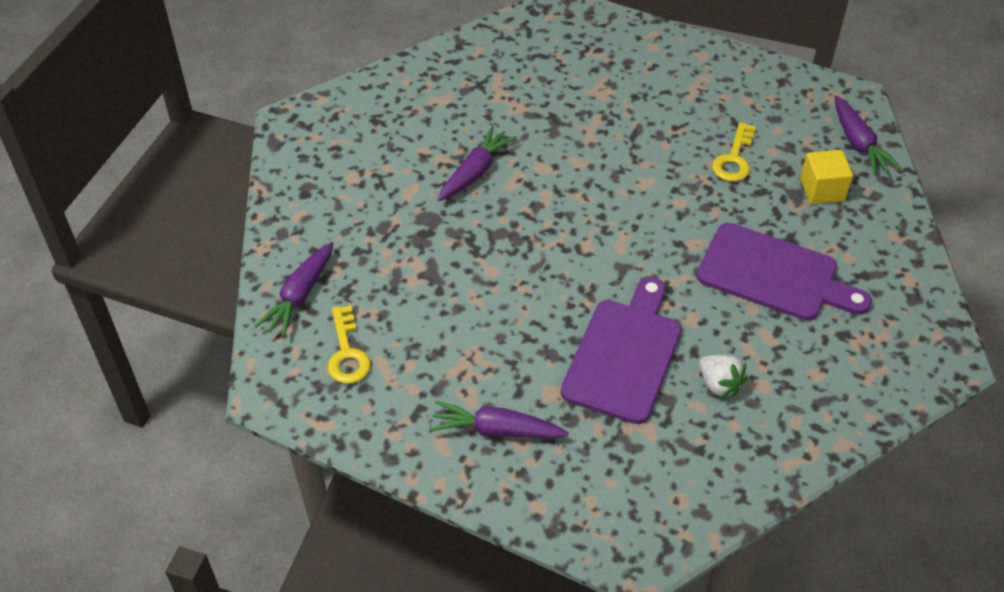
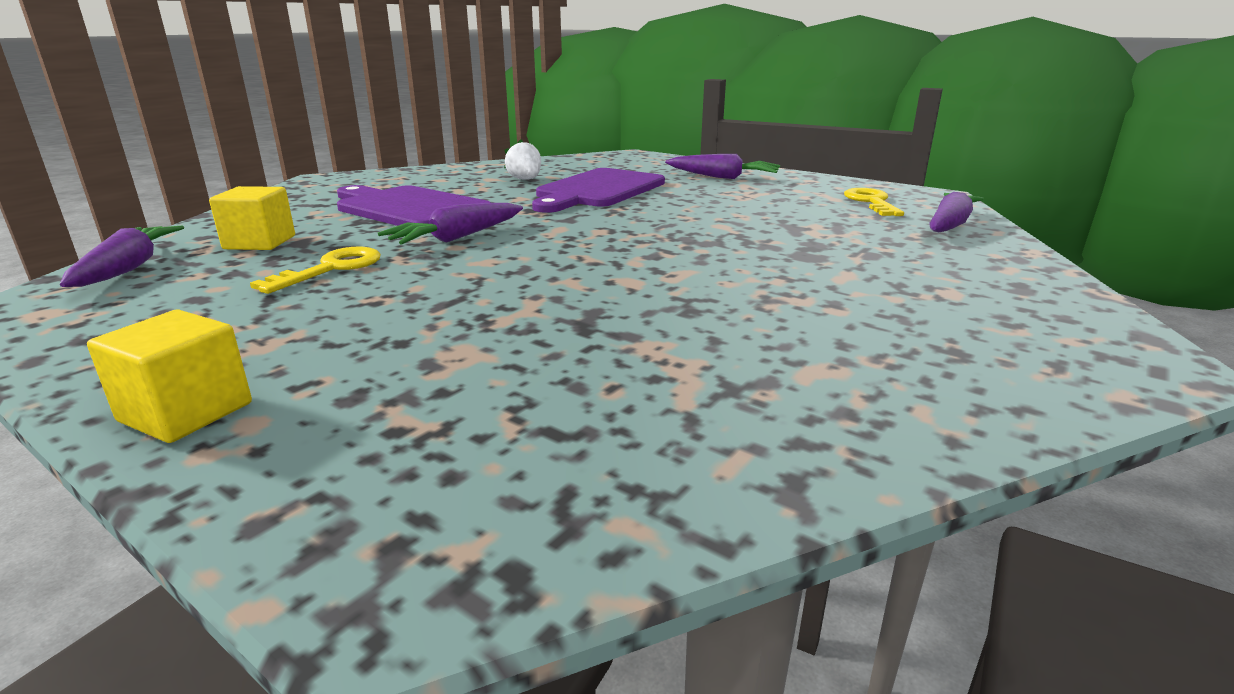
camera: 170 degrees left, 25 degrees down
purple carrot [438,126,517,201] -> purple carrot moved to [378,203,523,245]
none -> yellow cube [87,309,252,443]

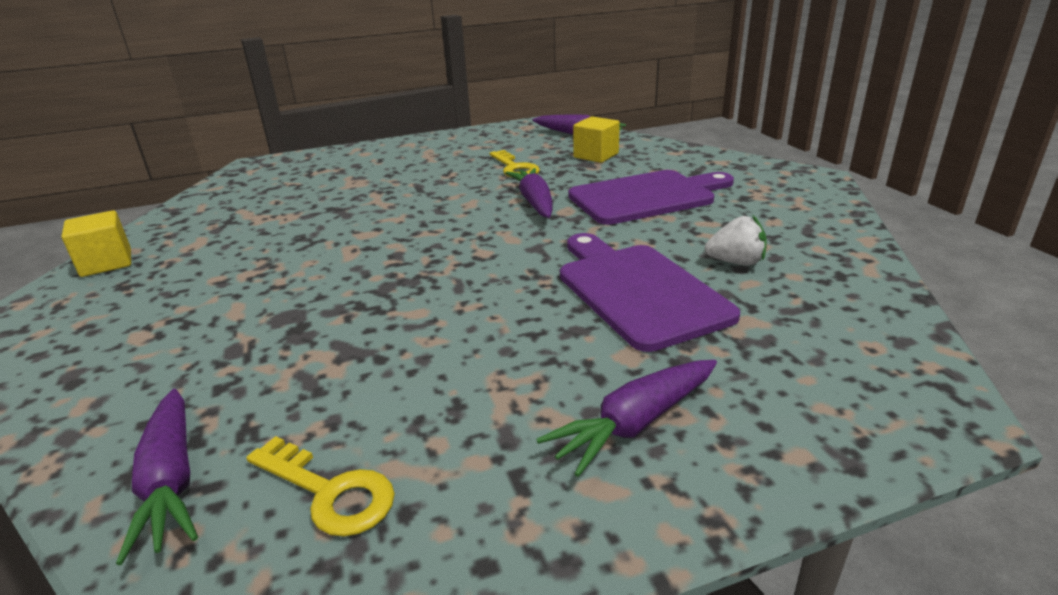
camera: 125 degrees right, 5 degrees up
yellow cube [87,309,252,443] -> yellow cube moved to [62,210,131,277]

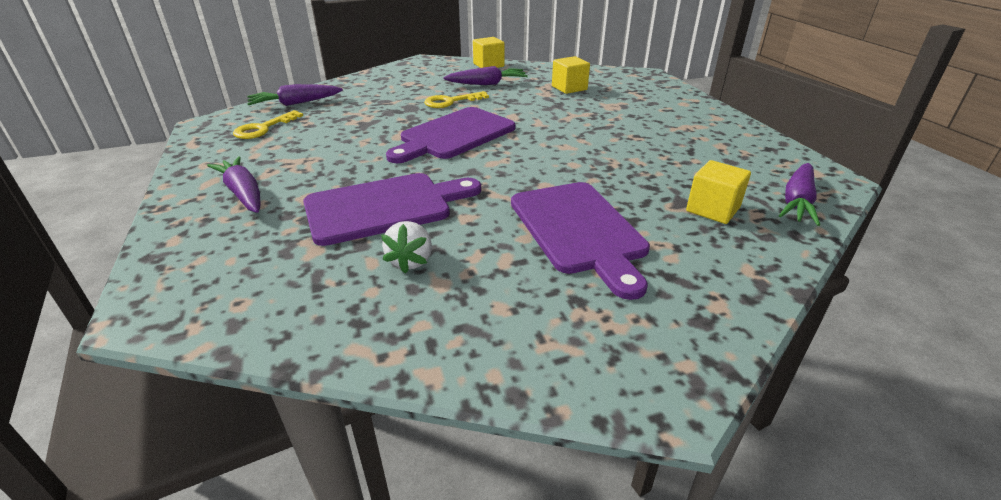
camera: 90 degrees right, 5 degrees up
yellow key [489,150,540,178] -> yellow key moved to [424,91,489,108]
purple carrot [505,168,553,218] -> purple carrot moved to [443,66,528,85]
none -> purple cutting board [386,107,516,163]
none -> yellow cube [552,56,590,94]

